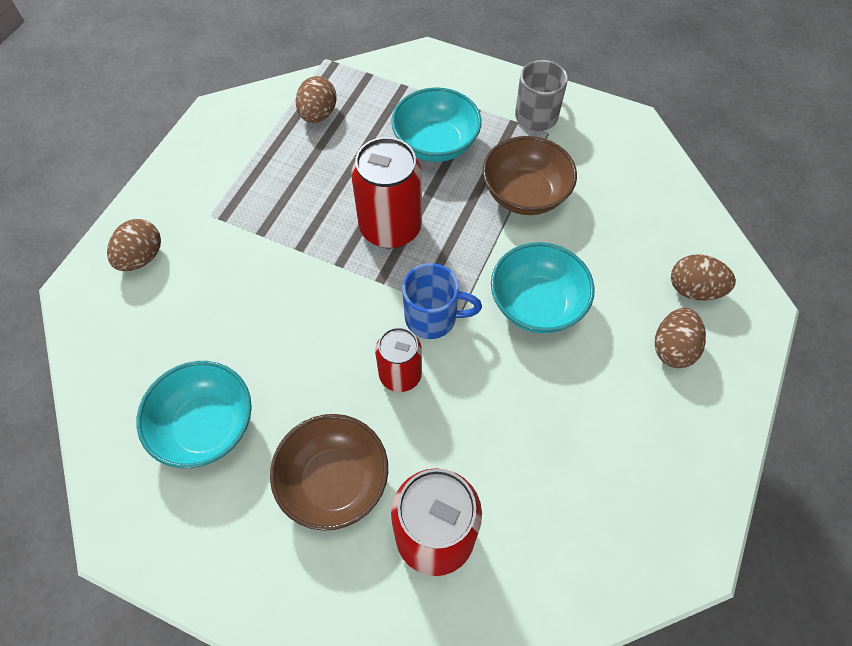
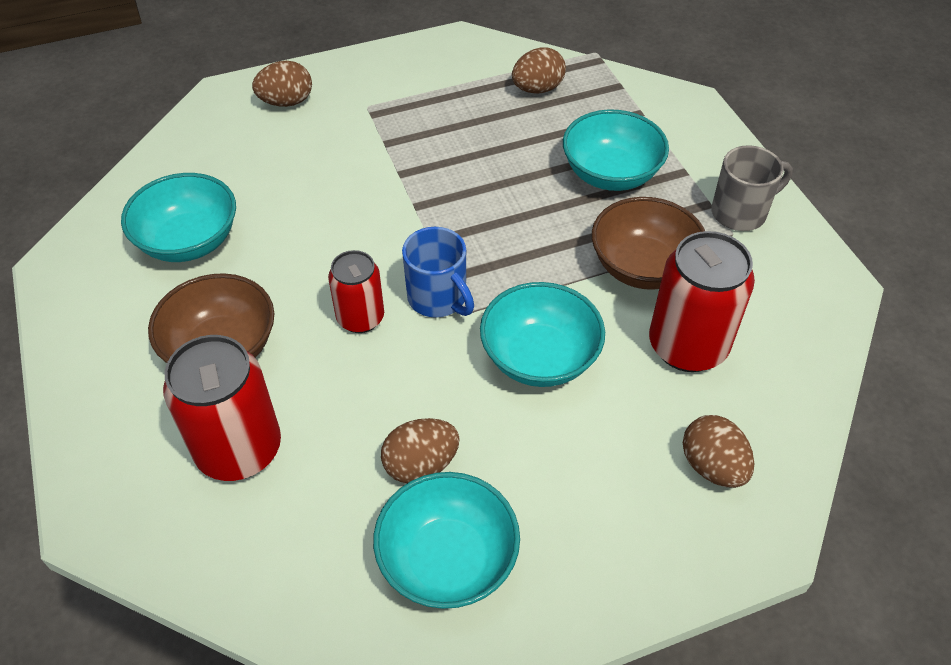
camera: 45 degrees right, 10 degrees down
red can [351,137,422,248] -> red can moved to [649,231,755,372]
brown egg [655,308,706,368] -> brown egg moved to [381,418,460,483]
none -> turquoise bowl [373,472,520,609]

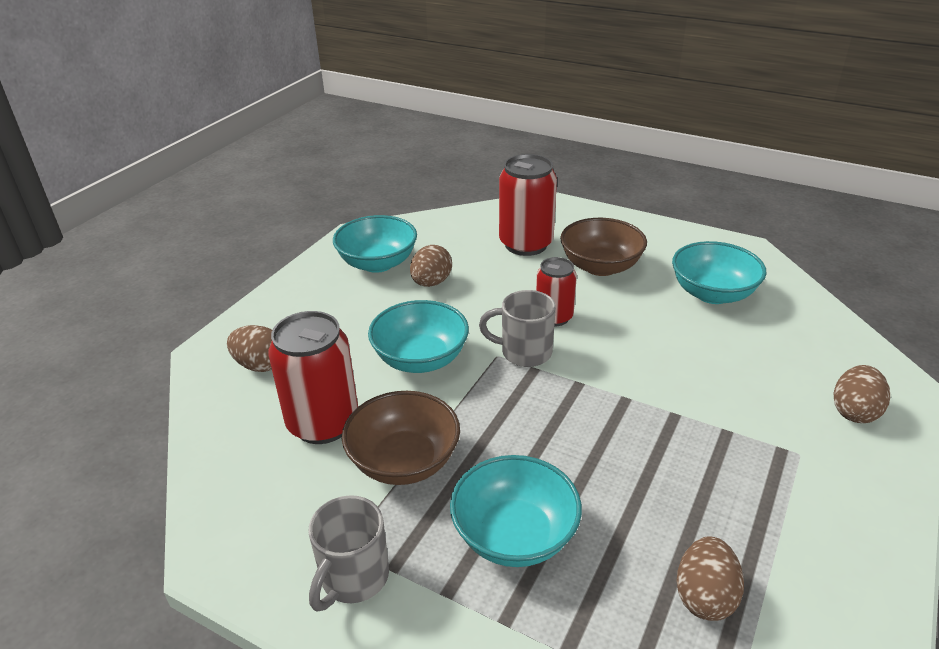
camera: 140 degrees right, 15 degrees down
blue mug [402,227,474,318] -> grey mug [479,290,556,367]

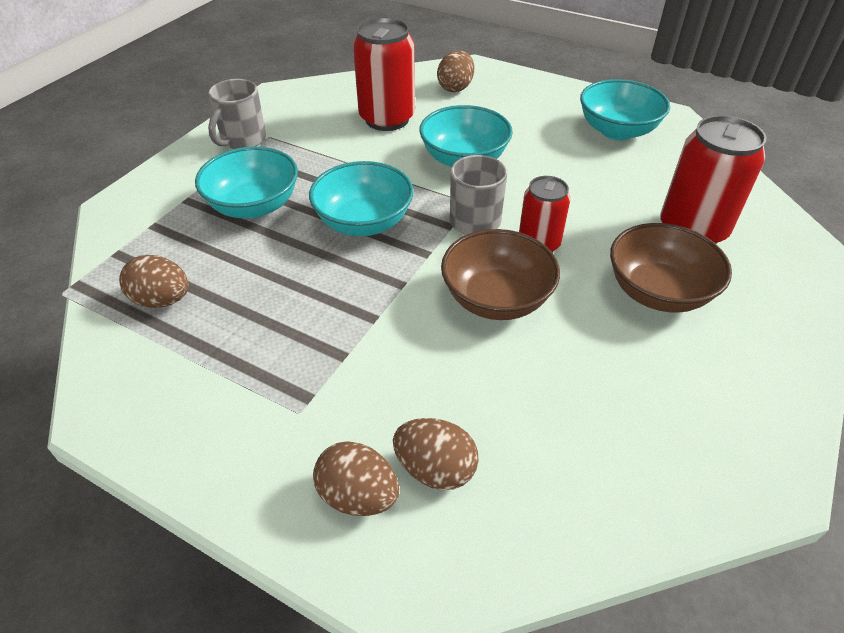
camera: 90 degrees right, 10 degrees up
grey mug [308,495,389,611] -> grey mug turned 90 degrees counterclockwise [208,79,266,149]
brown bowl [342,391,460,485] -> brown bowl moved to [441,229,560,320]
brown egg [410,245,452,287] -> brown egg moved to [393,418,479,490]
turquoise bowl [672,241,766,304] -> turquoise bowl moved to [309,161,414,236]

